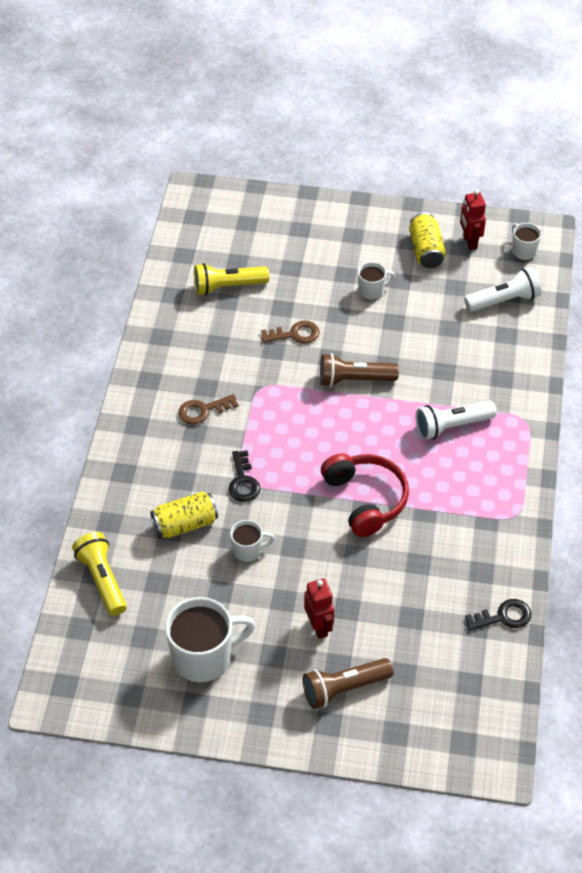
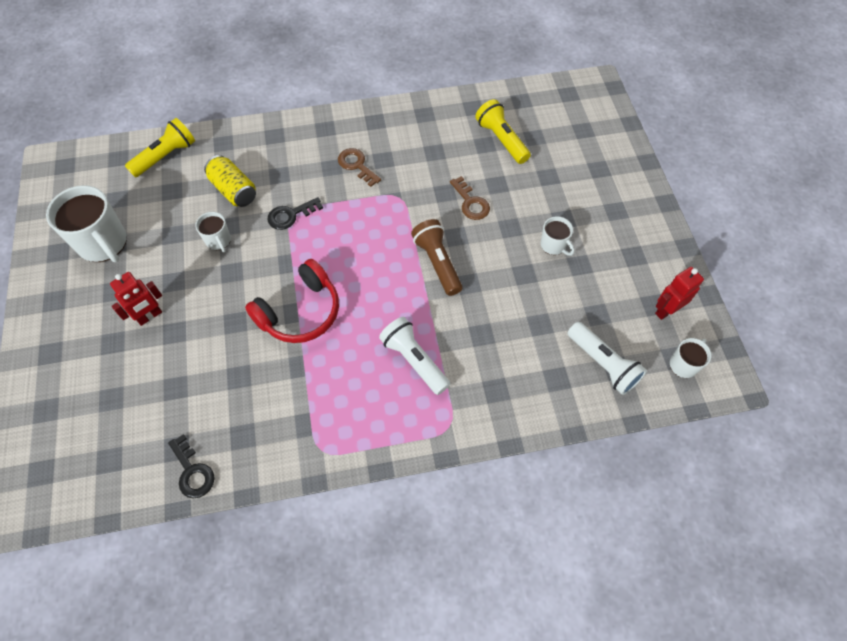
camera: 70 degrees right, 10 degrees up
brown flashlight [303,658,394,709] -> none
yellow can [409,213,446,268] -> none

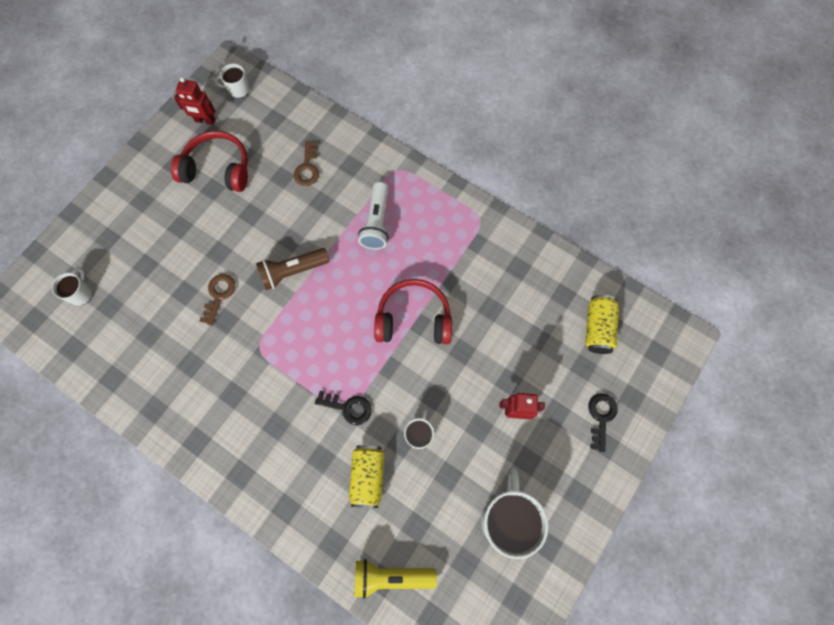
camera: 135 degrees left, 10 degrees up
black key [168,434,214,499] -> black key moved to [588,393,618,452]
brown key [338,148,381,187] -> brown key moved to [294,141,319,186]
brown flashlight [411,219,462,296] -> brown flashlight turned 45 degrees clockwise [256,248,330,290]
yellow flashlight [475,99,531,164] -> none
white mug [541,216,574,256] -> white mug moved to [52,267,93,305]
white flashlight [567,322,647,395] -> none
none -> red headphones [171,131,248,192]
none -> yellow can [585,295,619,354]

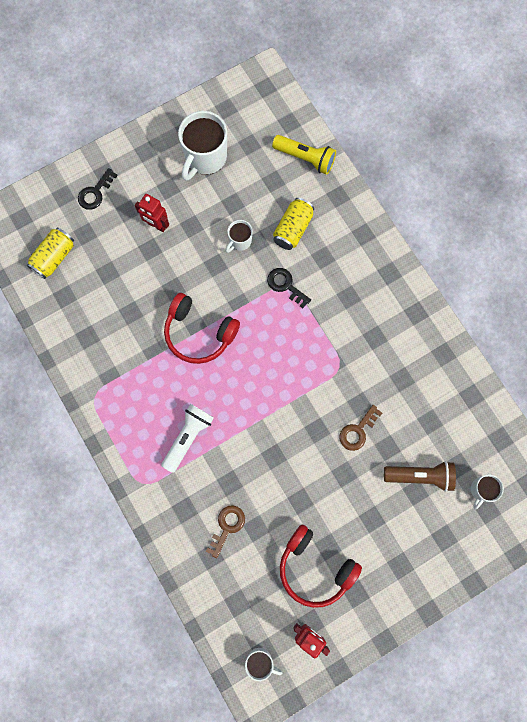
camera: 155 degrees left, 5 degrees up
brown flashlight [256,248,330,290] -> brown flashlight moved to [384,461,456,492]

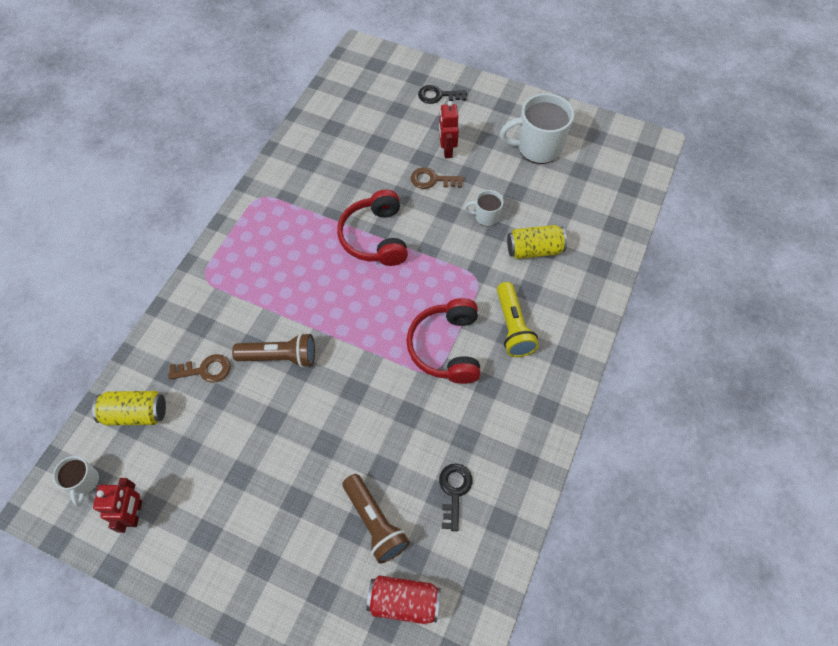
camera: 55 degrees right, 15 degrees down
yellow can [27,228,74,279] -> yellow can moved to [92,391,166,426]
white flashlight [161,404,214,473] -> none
black key [267,268,311,308] -> black key moved to [439,464,472,531]
yellow flashlight [272,135,336,175] -> yellow flashlight moved to [497,282,539,357]
red headphones [280,525,362,608] -> red headphones moved to [406,298,481,384]
brown key [339,405,382,451] -> brown key moved to [411,167,464,189]
white mug [471,475,504,509] -> red can [366,575,441,625]
none -> brown flashlight [232,333,315,368]

